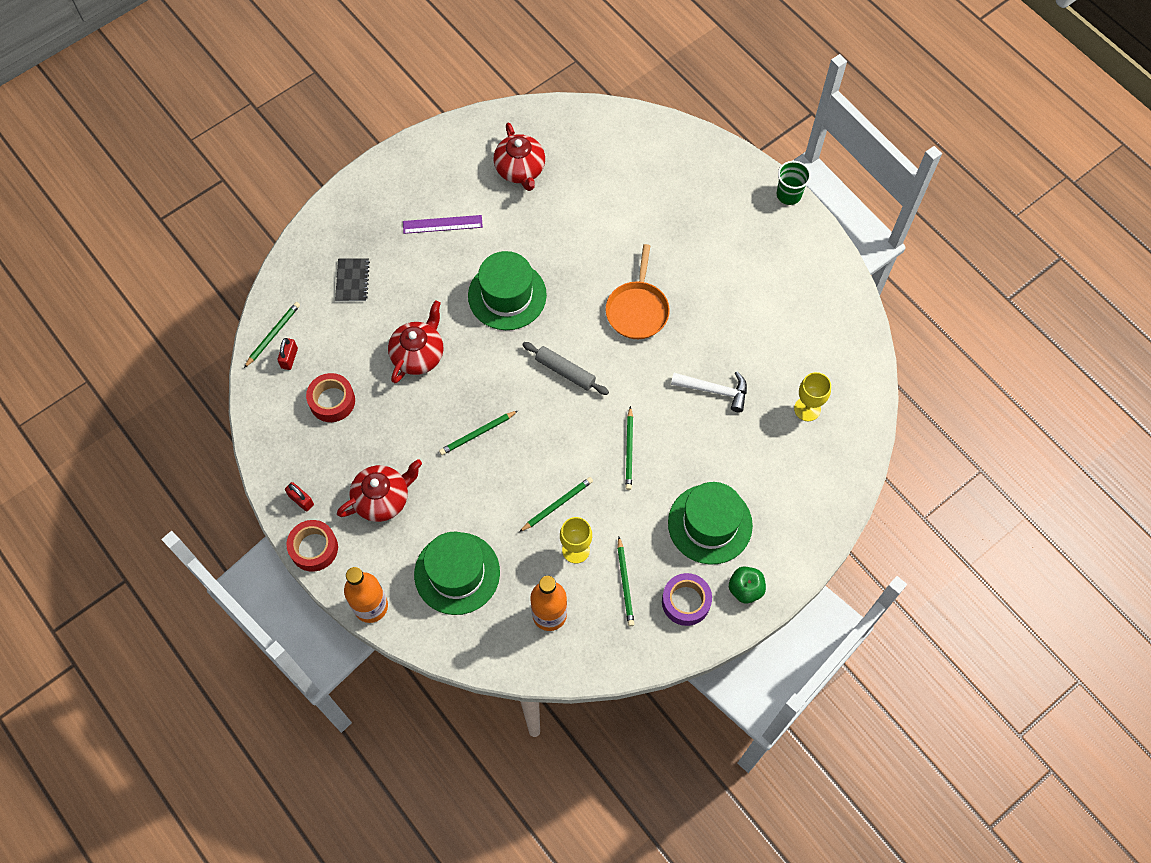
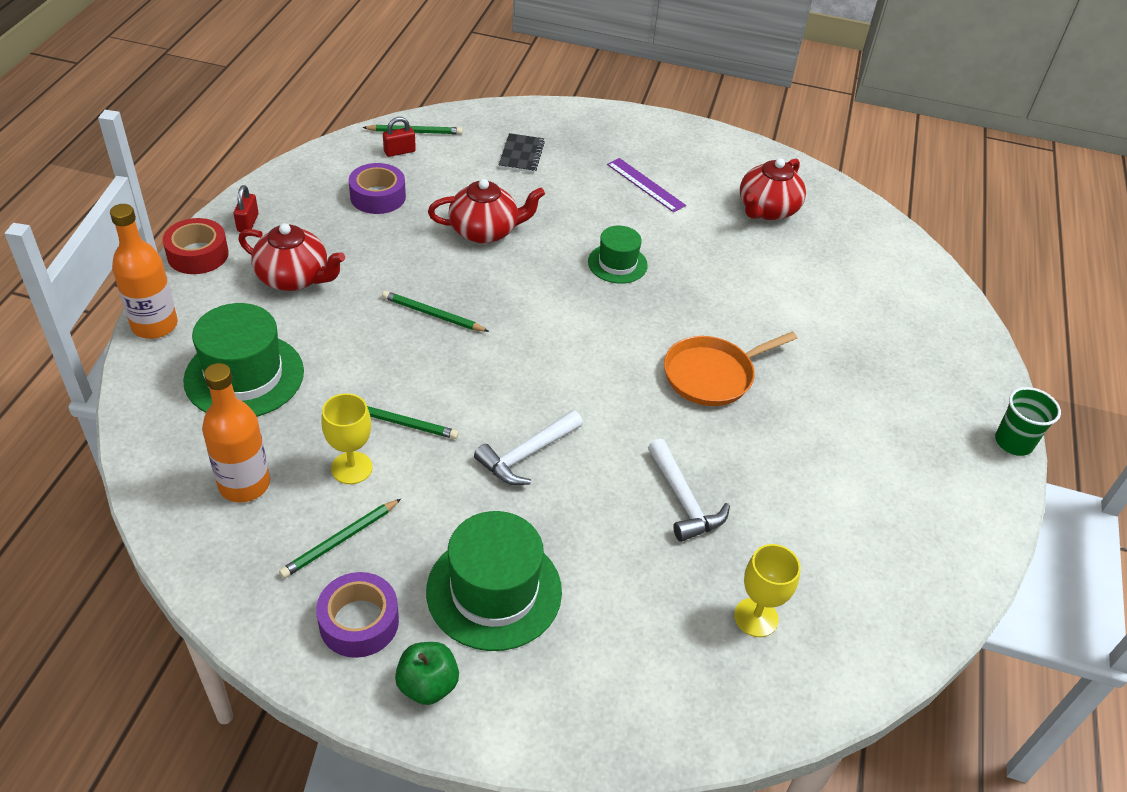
camera: 50 degrees right, 20 degrees down
red tape [306,373,355,422] -> purple tape [349,163,406,214]
black notebook [335,258,370,301] -> black notebook turned 45 degrees counterclockwise [499,133,545,173]
green hat [468,251,547,330] -> green hat [588,226,648,284], size x0.59
grey rolling pin [522,342,609,395] -> none
green pencil [625,406,633,490] -> white hammer [474,410,583,485]

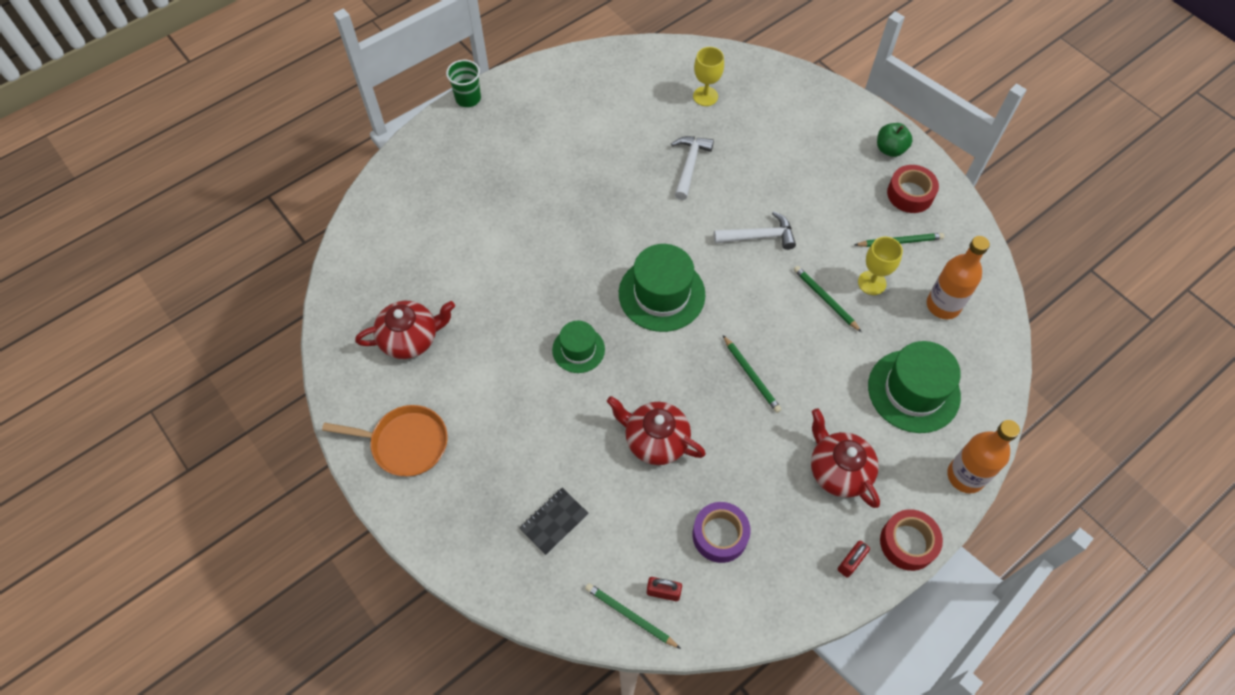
camera: 140 degrees left, 15 degrees up
purple tape [316,572,399,658] -> red tape [887,165,939,213]
green hat [426,511,562,651] -> green hat moved to [619,244,705,332]
purple ruler [607,158,686,212] -> none
orange pan [664,332,797,406] -> orange pan moved to [322,405,448,477]

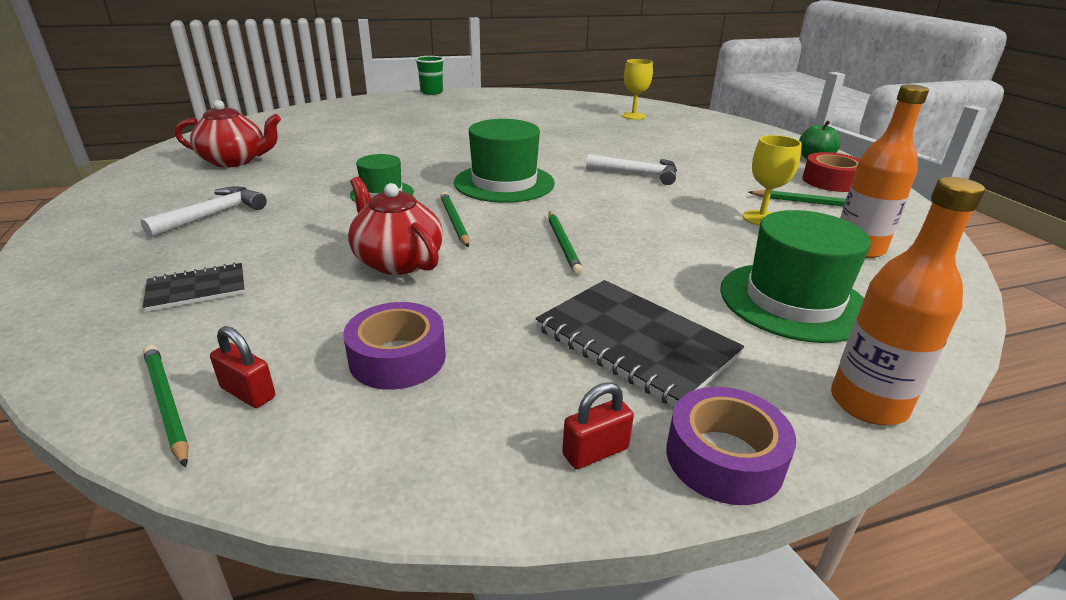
camera: 20 degrees right, 30 degrees down
orange pan [322,405,448,477] -> none
white hammer [671,136,714,200] -> white hammer moved to [141,186,267,238]
green pencil [794,266,862,332] -> green pencil moved to [440,192,469,247]
red teapot [811,409,880,508] -> black notebook [535,280,744,407]
red tape [880,509,943,571] -> purple tape [666,387,796,505]

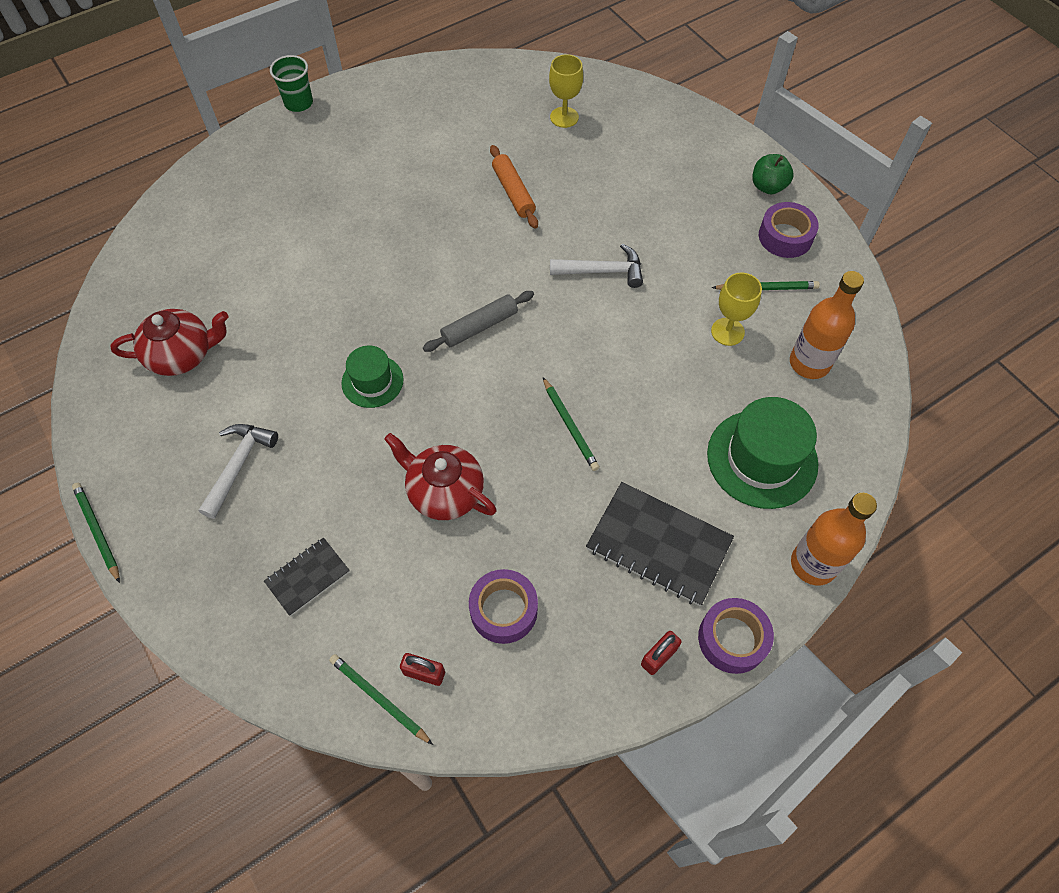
camera: 15 degrees left, 30 degrees up
green pencil [440,192,469,247] -> green pencil moved to [72,483,120,583]
green hat [454,119,555,203] -> grey rolling pin [423,291,534,352]
red tape [802,152,860,192] -> purple tape [759,202,819,258]
none -> orange rolling pin [490,145,538,228]

